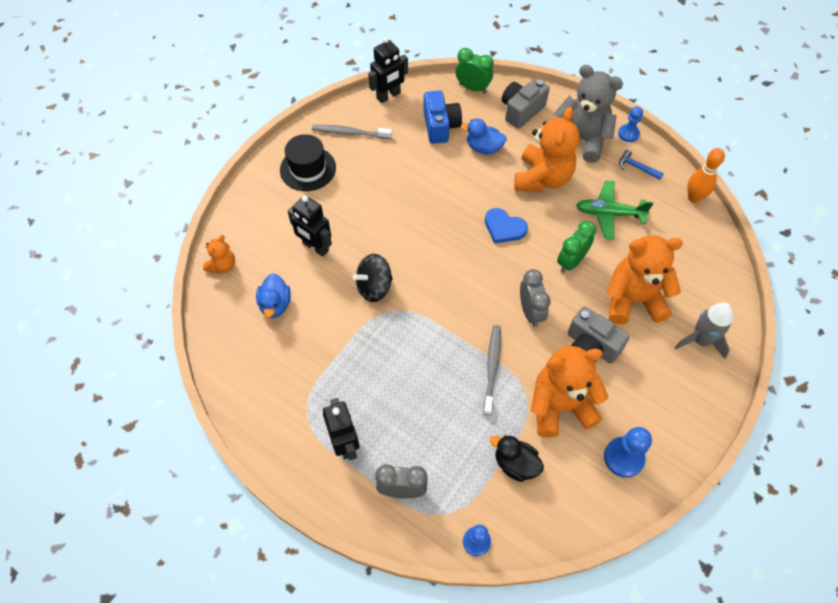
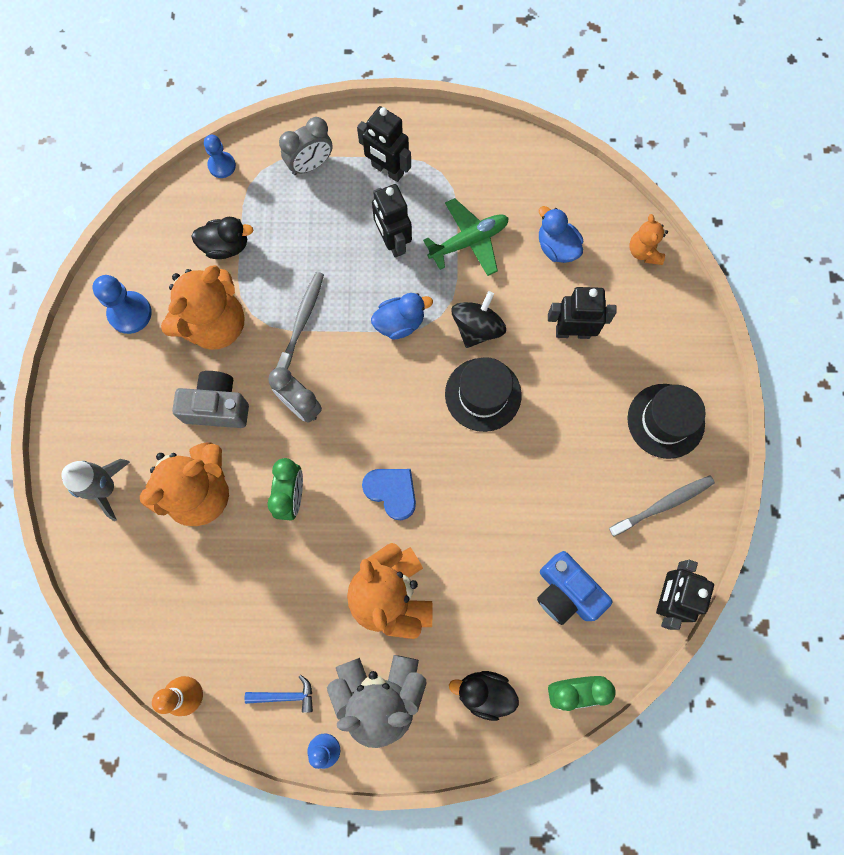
camera: 145 degrees right, 15 degrees up
blue duck [461,118,507,154] -> blue duck moved to [371,293,433,340]
grey toothbrush [483,325,501,415] -> grey toothbrush turned 135 degrees counterclockwise [276,272,324,369]
blue heart [485,208,528,244] -> blue heart turned 45 degrees clockwise [362,469,416,520]
grey camera [502,78,550,129] -> black duck [449,671,519,721]
green plane [576,180,653,240] -> green plane moved to [423,198,509,276]
none -> black robot [372,184,412,258]
none -> black hat [445,357,522,432]

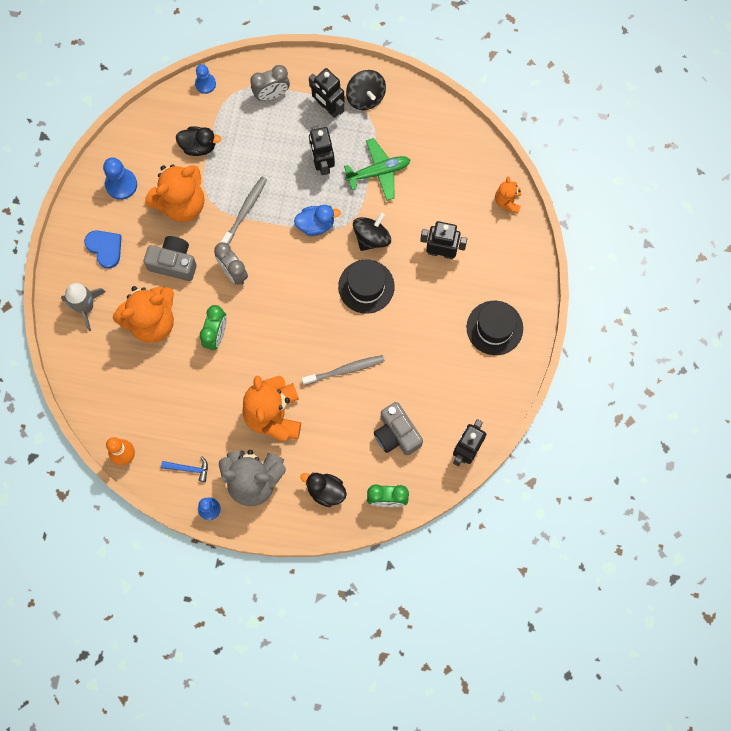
camera: 10 degrees right, 0 degrees up
blue heart [362,469,416,520] -> blue heart moved to [84,230,122,269]
blue camera [537,551,613,625] -> grey camera [374,402,423,455]
blue duck [539,206,583,263] -> none
grey toothbrush [609,475,715,536] -> grey toothbrush moved to [302,355,385,385]
none -> black spinning top [346,70,386,110]

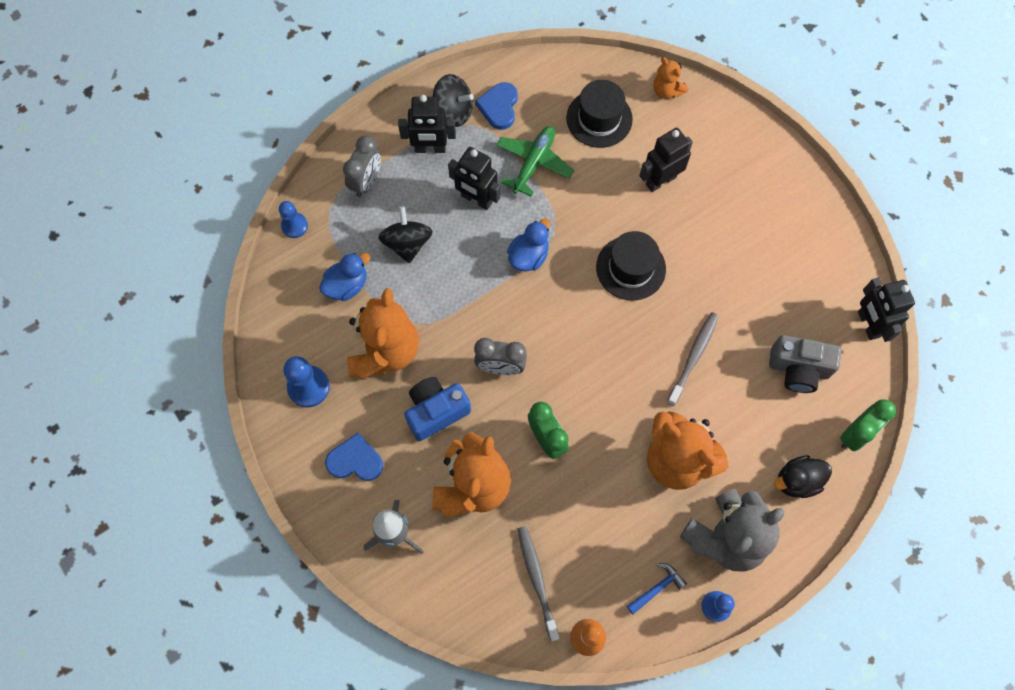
camera: 45 degrees left, 5 degrees down
grey camera [144,236,197,281] -> blue camera [404,377,471,441]
black duck [176,126,221,156] -> blue duck [319,253,370,301]
grey toothbrush [220,177,267,245] -> grey toothbrush moved to [517,526,560,641]
black spinning top [353,213,391,251] -> black spinning top moved to [378,206,433,263]
black hat [467,301,523,355] -> black hat moved to [566,80,633,148]
none -> blue heart [475,82,518,130]

